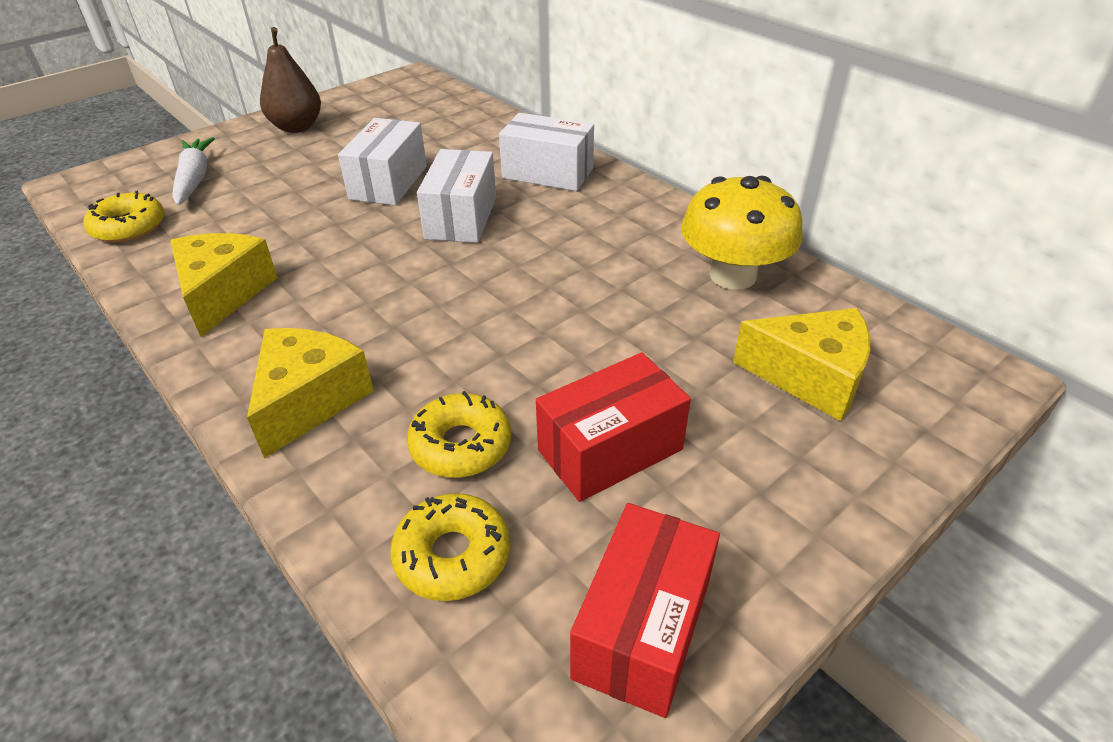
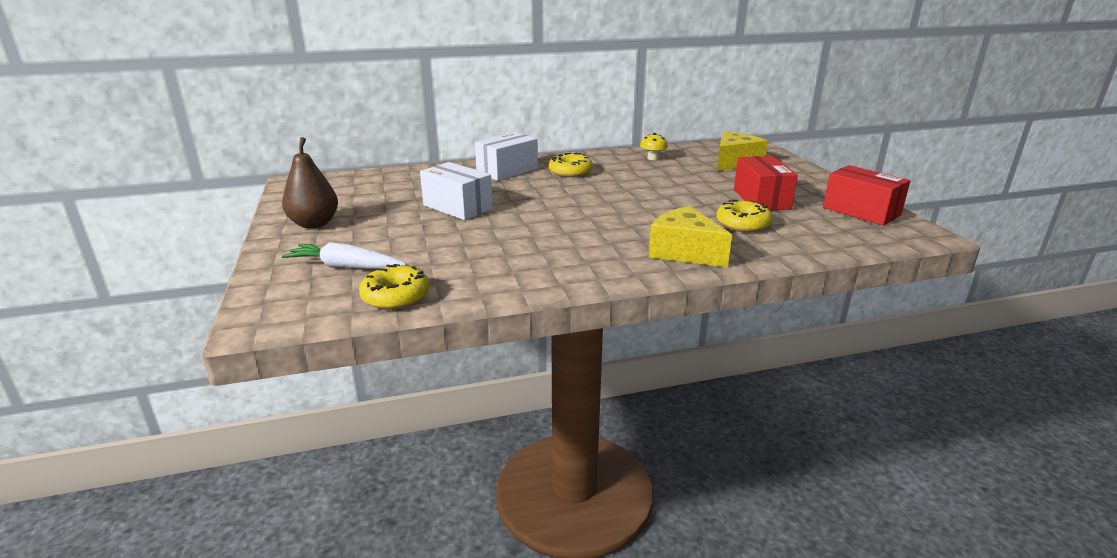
camera: 65 degrees left, 15 degrees down
yellow cheese [170,233,278,337] -> none
yellow donut [390,493,510,601] -> yellow donut moved to [549,153,593,177]
white box [417,149,496,243] -> none
yellow mushroom [681,176,802,290] -> yellow mushroom [640,133,668,160], size x0.46

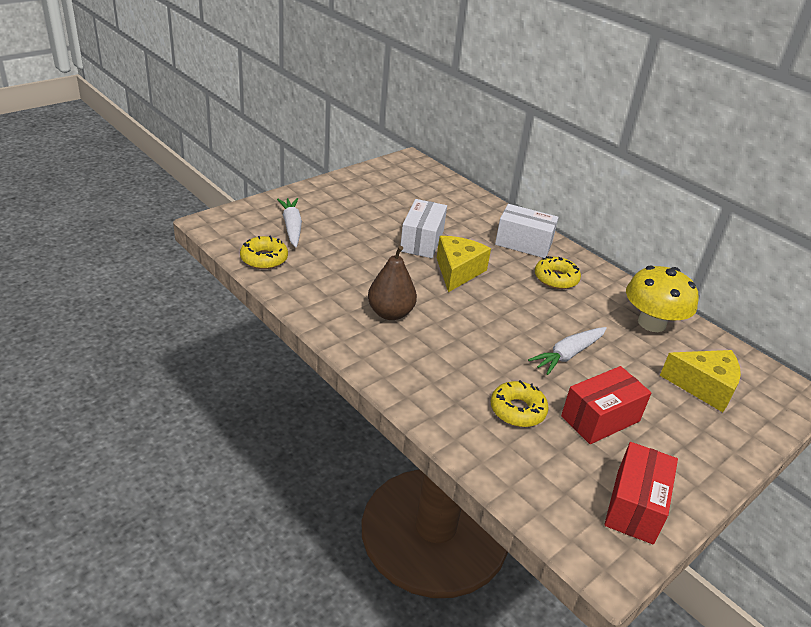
camera: 60 degrees right, 10 degrees up
brown pear [282,137,338,228] -> brown pear moved to [368,246,417,320]
yellow mushroom [640,133,668,160] -> yellow mushroom [626,265,698,332], size x2.15
yellow cheese [648,206,732,268] -> yellow cheese moved to [437,236,491,292]
none -> white carrot [528,327,607,375]

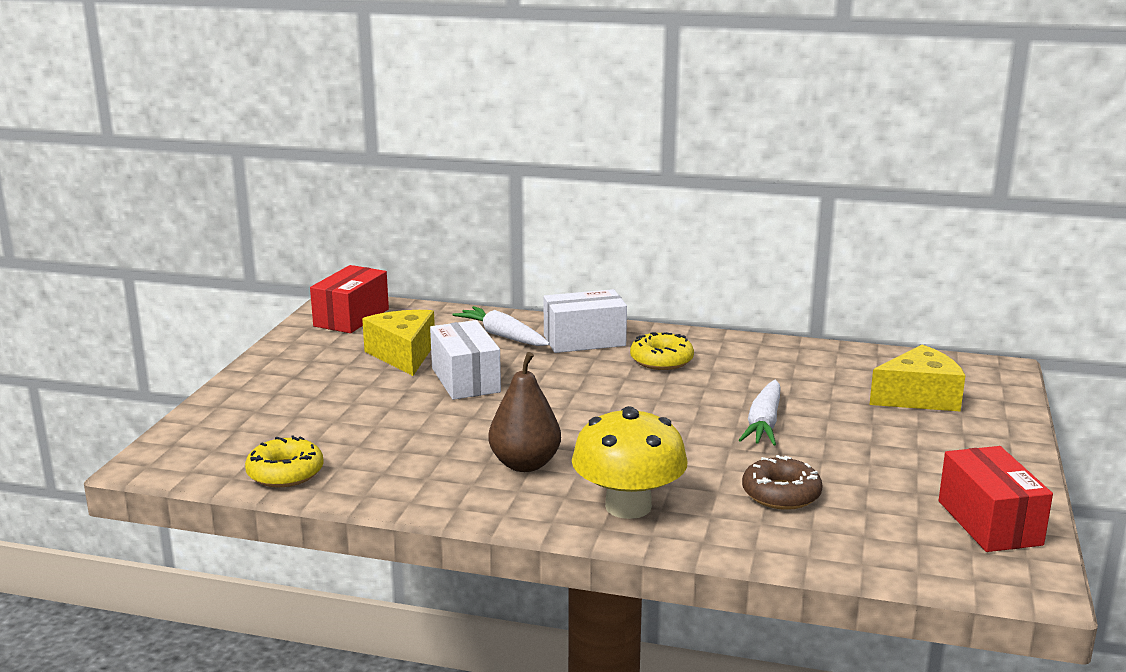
camera: 30 degrees left, 15 degrees down
white carrot [277,198,302,247] -> white carrot moved to [452,306,550,346]
yellow cheese [437,236,491,292] -> yellow cheese moved to [362,310,435,376]
yellow donut [491,380,549,427] -> brown donut [742,455,823,510]
red box [561,366,651,444] -> red box moved to [310,265,389,333]
yellow mushroom [626,265,698,332] -> yellow mushroom moved to [572,406,688,519]

